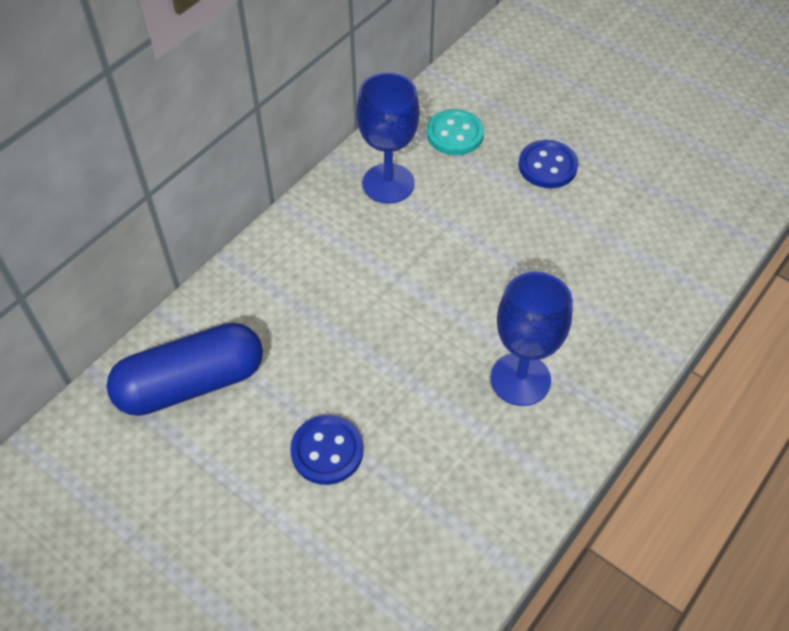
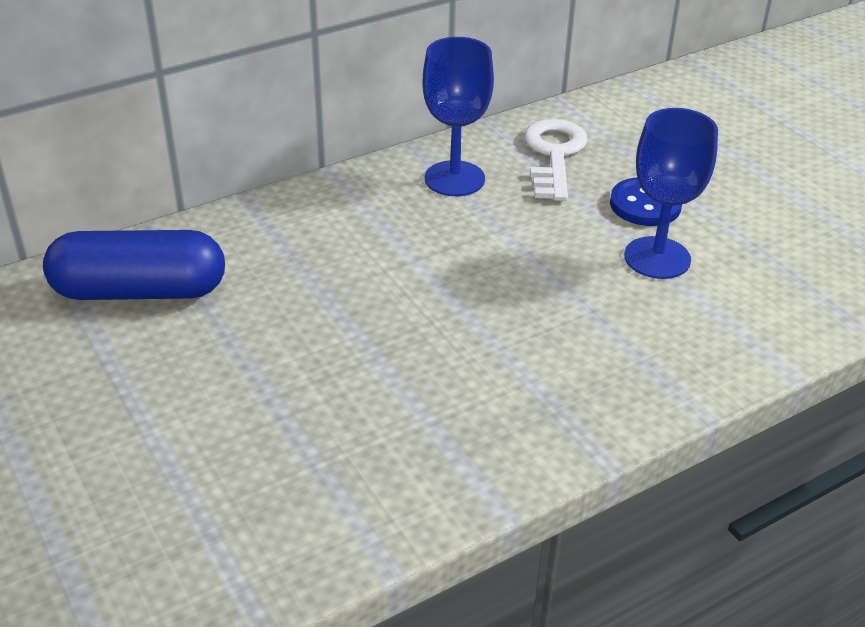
camera: 20 degrees right, 15 degrees down
blue button [290,415,363,485] -> none
turquoise button [427,109,484,155] -> white key [524,119,588,201]
blue goblet [490,272,573,406] -> blue goblet moved to [624,108,718,279]

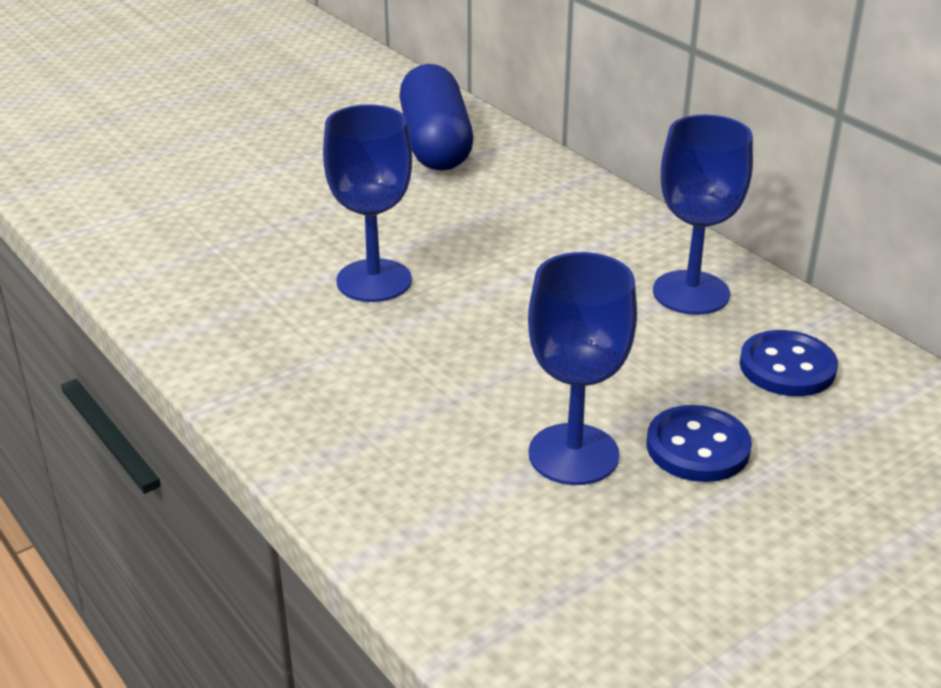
camera: 85 degrees right, 5 degrees down
white key [524,119,588,201] -> blue button [740,330,838,396]
none -> blue goblet [323,104,412,302]

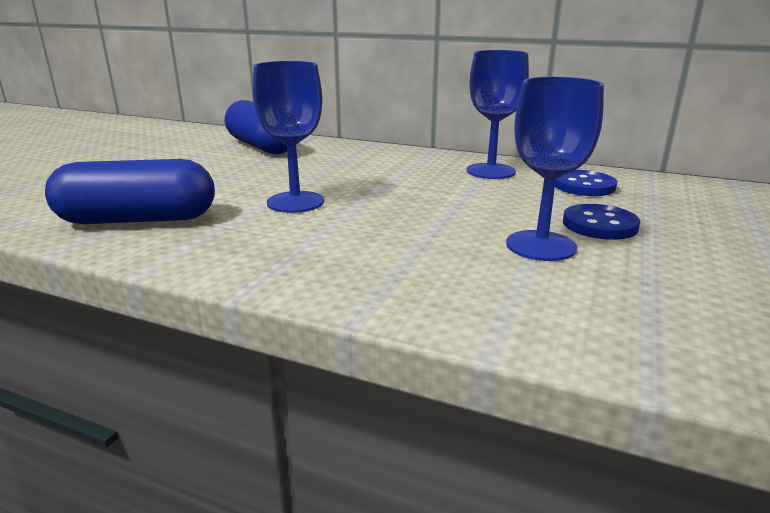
camera: 30 degrees left, 10 degrees down
none -> blue capsule [45,159,215,224]

